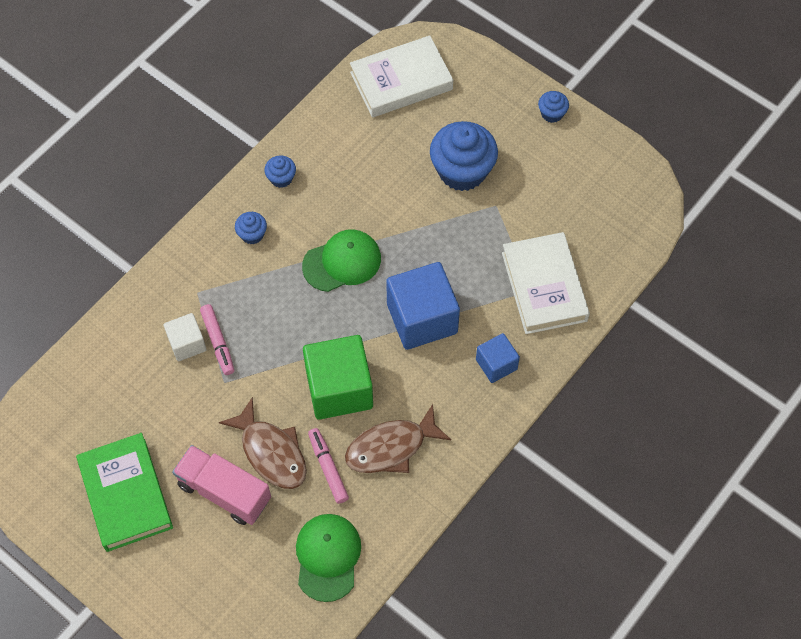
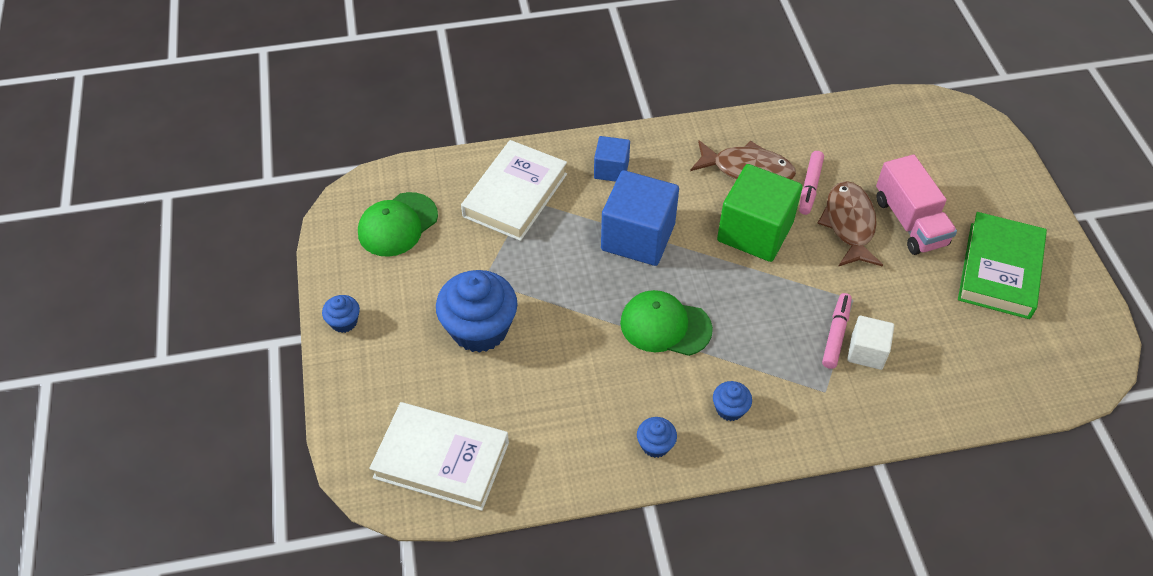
camera: 140 degrees left, 10 degrees down
green cap [296,514,361,602] -> green cap moved to [358,192,438,257]

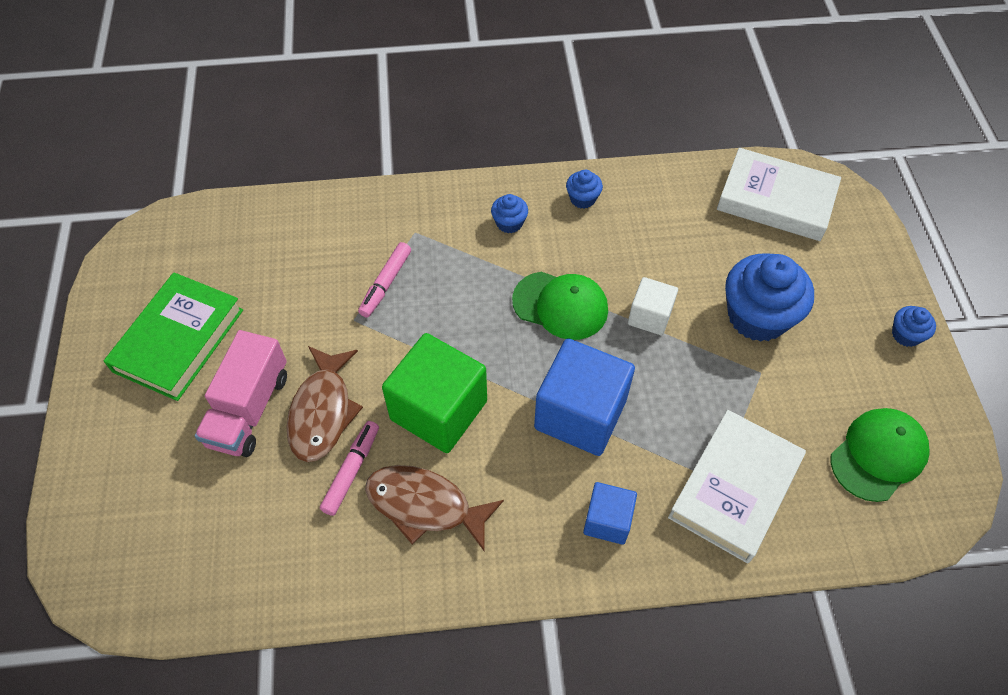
camera: 175 degrees left, 5 degrees up
white cube [847,316,894,370] -> white cube moved to [628,277,678,335]
pink truck [876,154,957,255] -> pink truck turned 150 degrees counterclockwise [195,330,287,457]

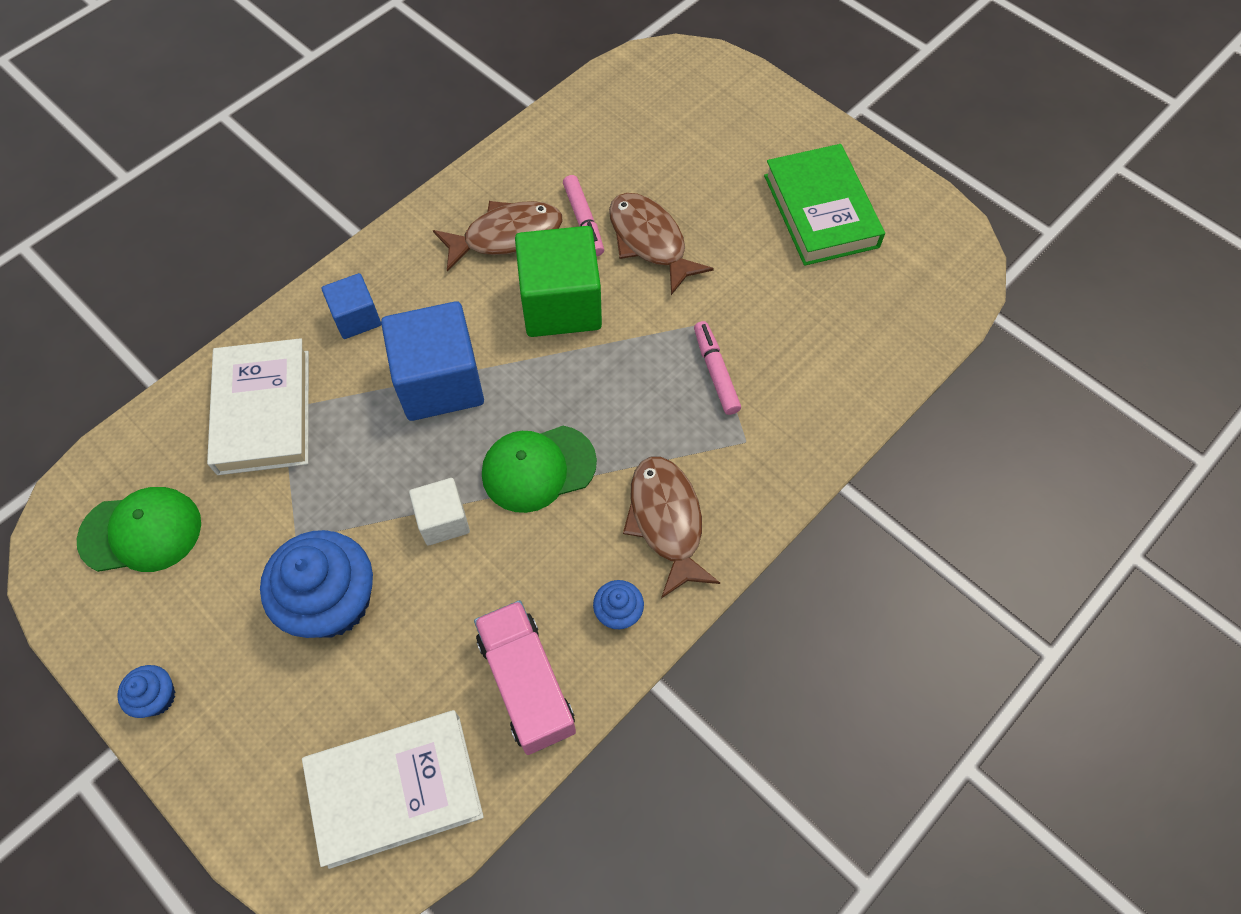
camera: 140 degrees right, 5 degrees up
pink truck [195,330,287,457] -> pink truck moved to [474,600,576,755]
blue cupcake [491,194,528,233] -> brown fish [623,456,720,599]
green cap [831,408,930,502] -> green cap turned 105 degrees counterclockwise [77,487,201,572]

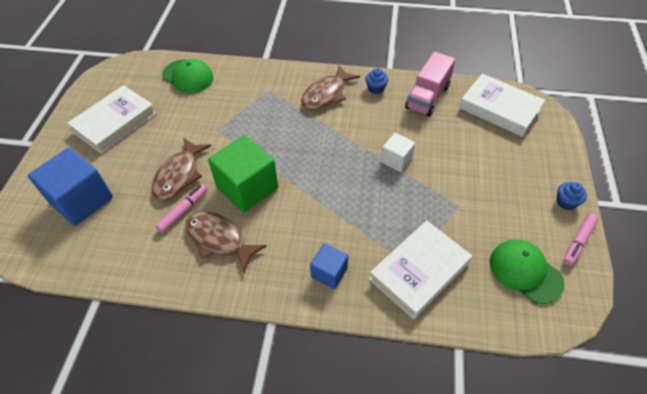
camera: 125 degrees left, 10 degrees down
blue cupcake [260,530,373,638] -> none
blue cube [381,301,484,421] -> blue cube moved to [28,148,113,226]
green cap [482,426,597,513] -> green cap moved to [162,59,214,93]
pink marker [694,321,741,415] -> pink marker moved to [563,213,599,266]
green book [764,144,885,266] -> white book [67,85,156,154]

